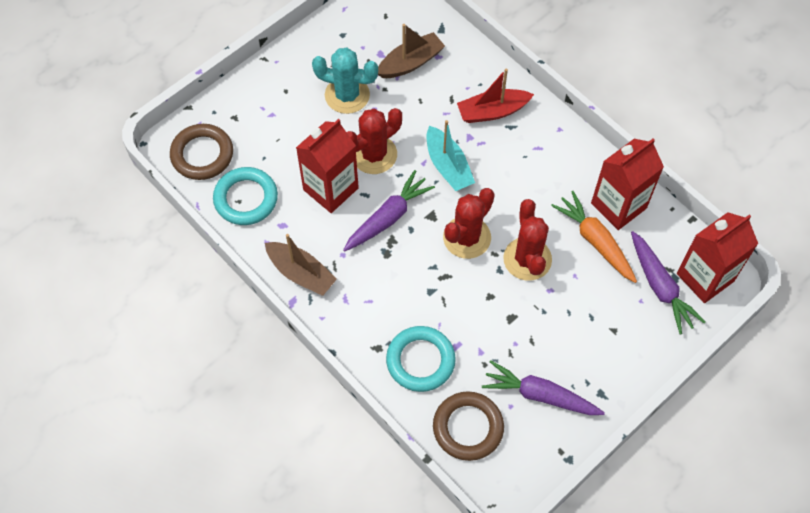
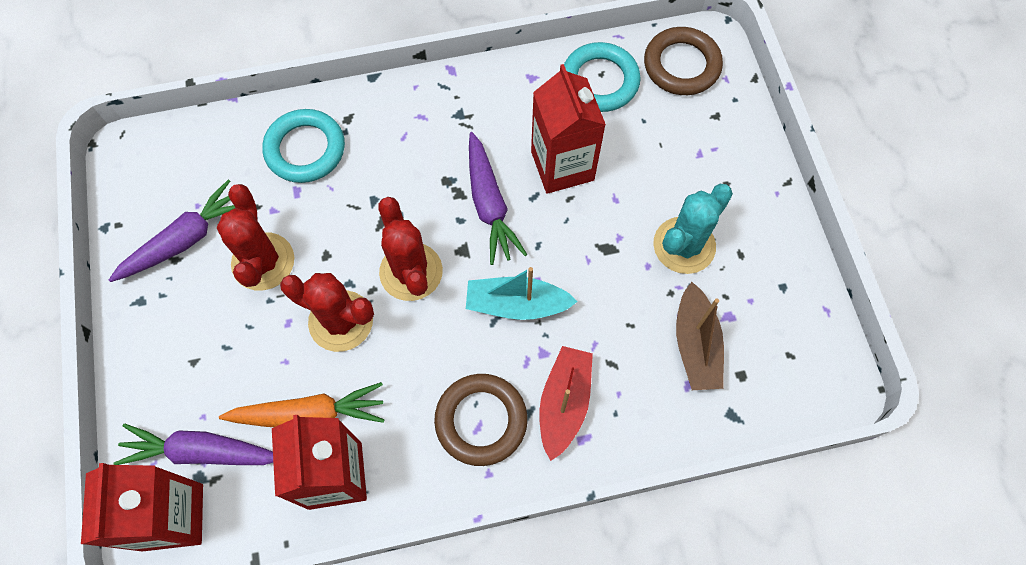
camera: 120 degrees right, 5 degrees up
brown boat [265,234,337,296] -> none
red cactus [347,108,402,174] -> red cactus moved to [217,184,294,290]
brown ring [433,391,504,461] -> brown ring moved to [434,374,528,466]

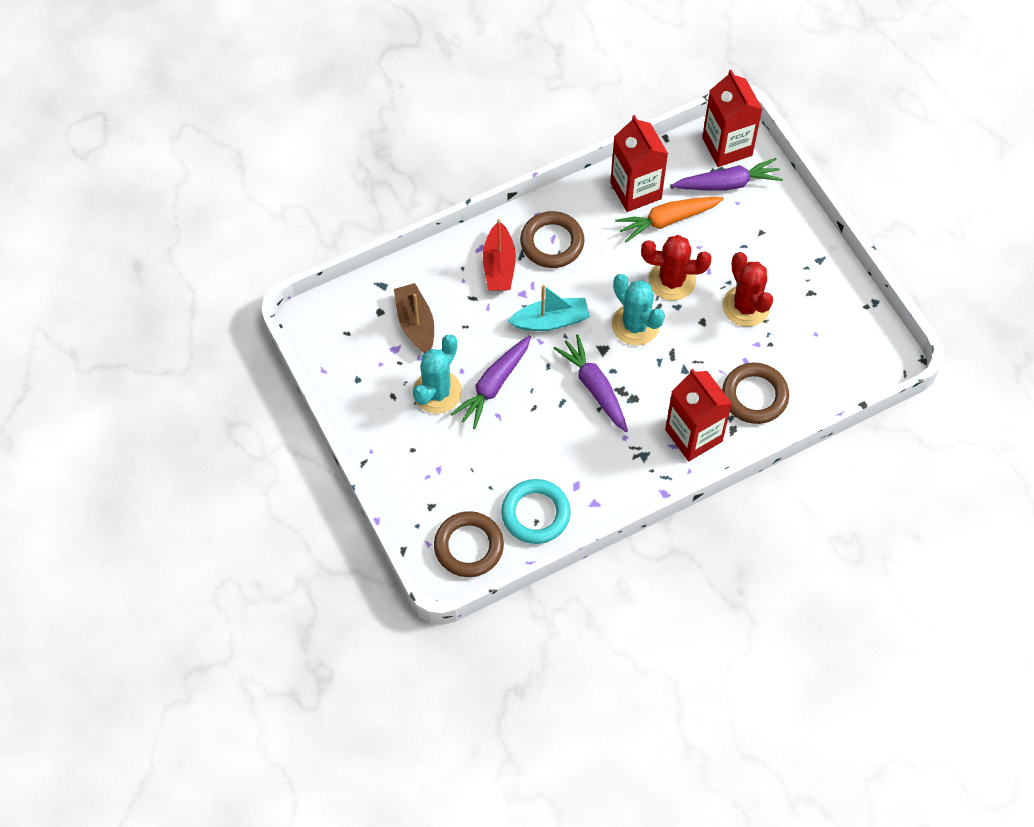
camera: 165 degrees right, 5 degrees down
purple carrot [109,180,235,282] -> purple carrot moved to [451,336,531,429]
turquoise ring [262,109,345,183] -> brown ring [722,363,789,424]
red cactus [378,197,443,301] -> turquoise cactus [612,274,665,345]
red carton [531,64,606,194] -> red carton moved to [665,369,732,461]

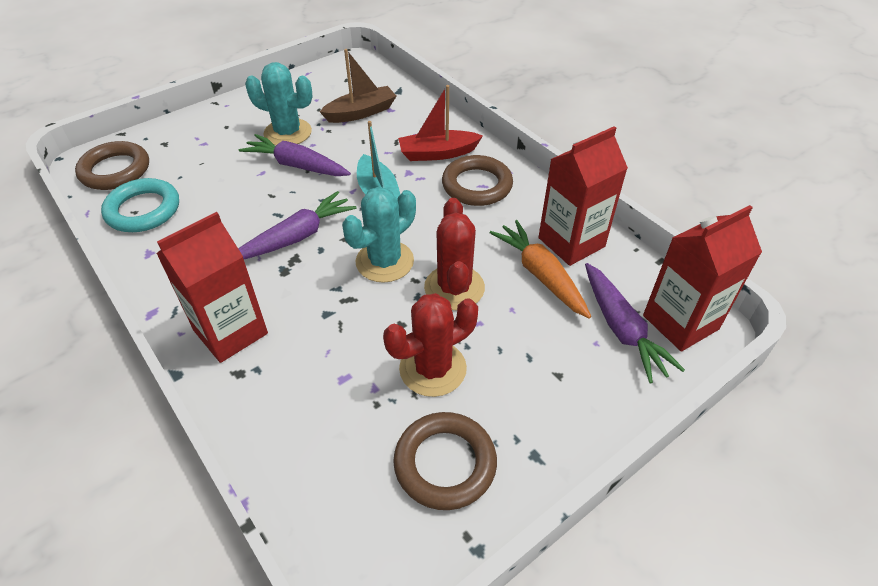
camera: 80 degrees right, 15 degrees down
brown ring [722,363,789,424] -> brown ring moved to [393,412,497,510]

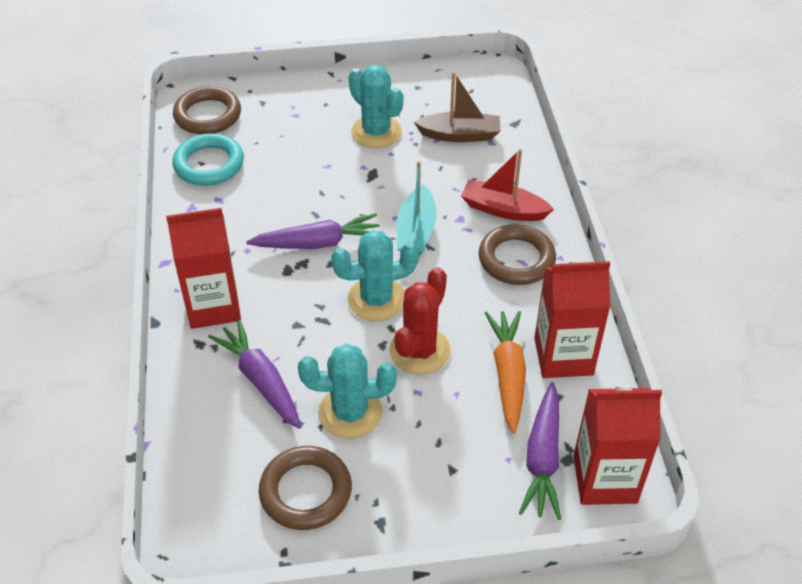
camera: 30 degrees right, 0 degrees up
purple carrot [239,134,351,176] -> purple carrot moved to [208,319,301,429]
red cactus [383,293,478,397] -> turquoise cactus [298,344,397,439]

